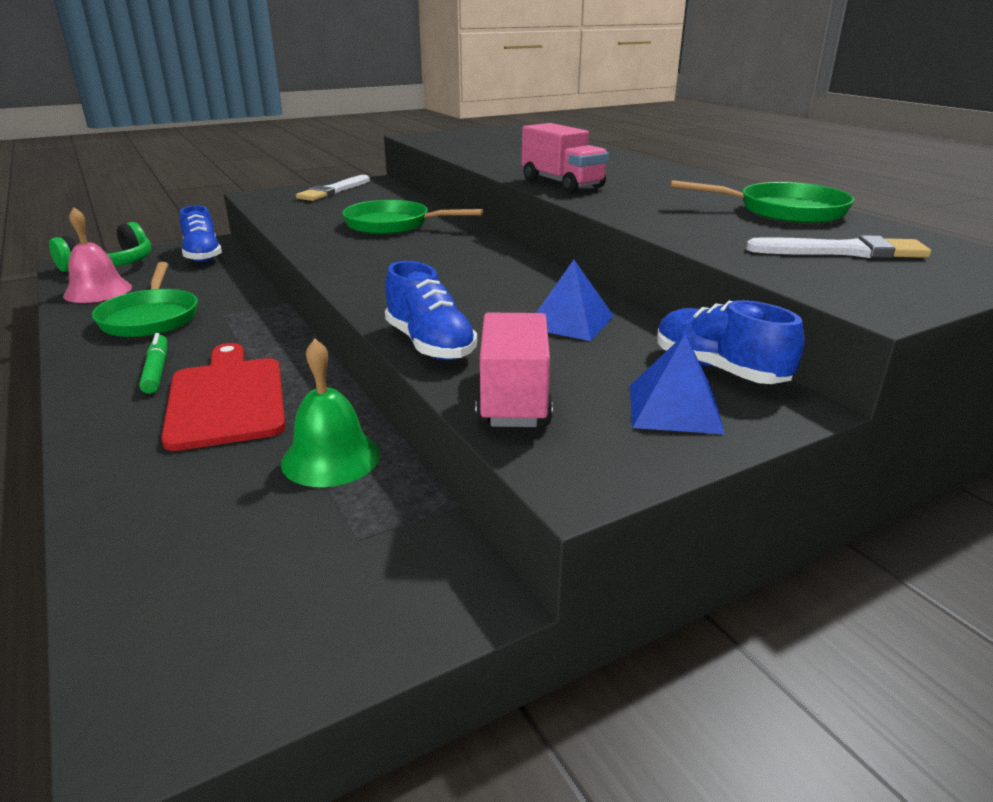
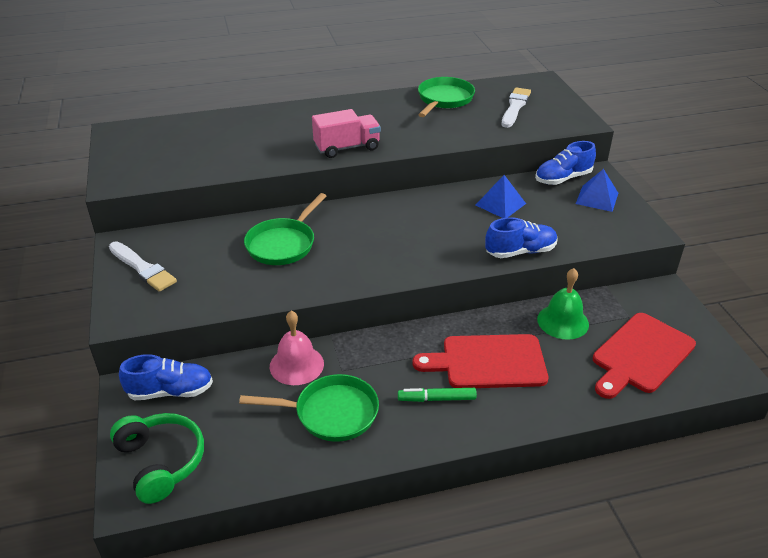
camera: 75 degrees left, 10 degrees up
pink bell [63,207,132,303] -> pink bell moved to [270,311,324,385]
pink truck [475,313,553,427] -> none
none -> red cutting board [593,313,696,399]

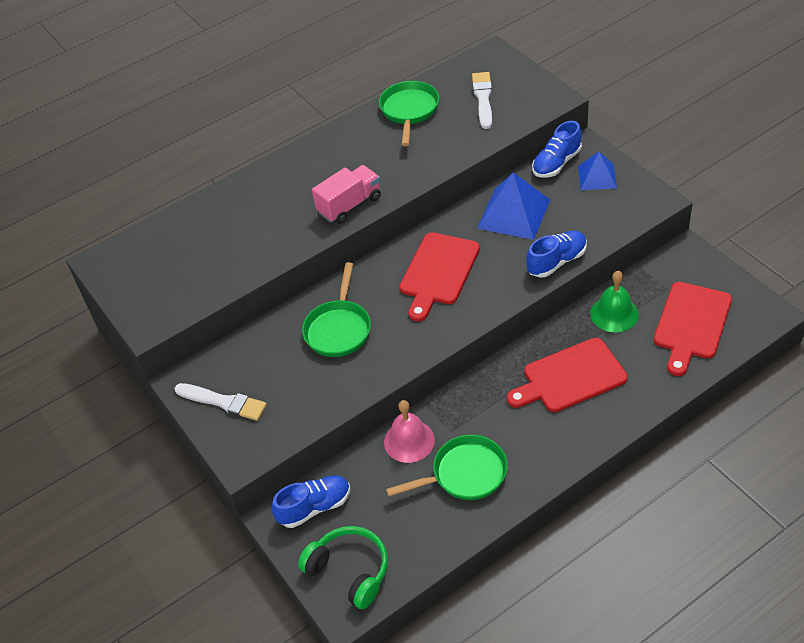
camera: 15 degrees left, 10 degrees up
green marker [398,388,477,402] -> none
blue pyramid [476,175,526,218] -> blue pyramid [477,173,550,240], size x1.61
none -> red cutting board [400,232,480,322]

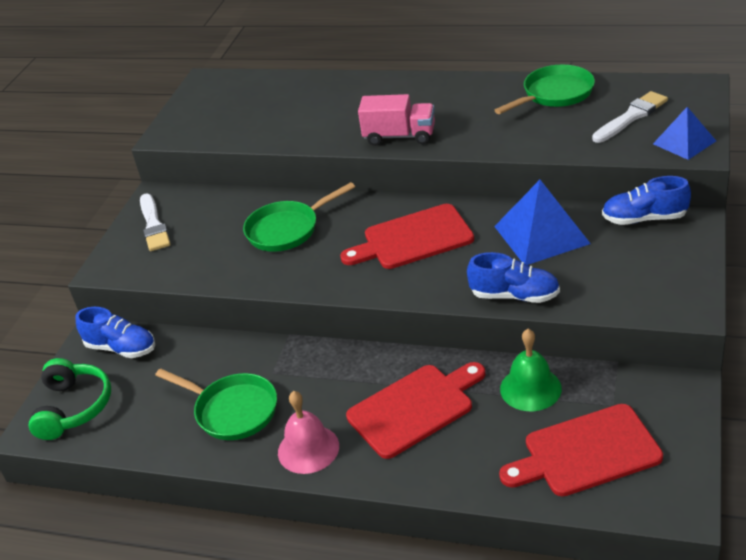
camera: 50 degrees right, 10 degrees down
pink bell [384,400,435,463] -> pink bell moved to [278,391,339,474]
red cutting board [507,338,628,412] -> red cutting board turned 120 degrees clockwise [346,362,485,459]
blue pyramid [578,152,617,190] -> blue pyramid moved to [653,107,716,160]

